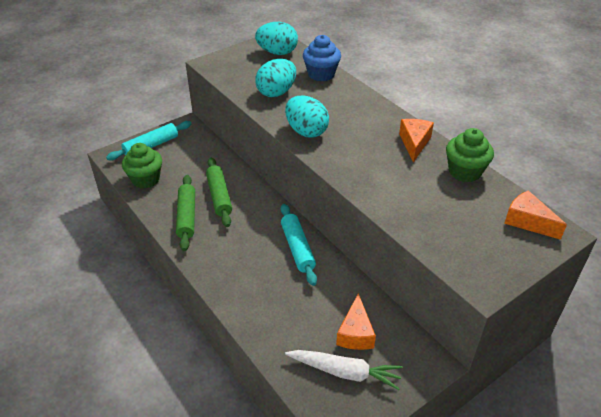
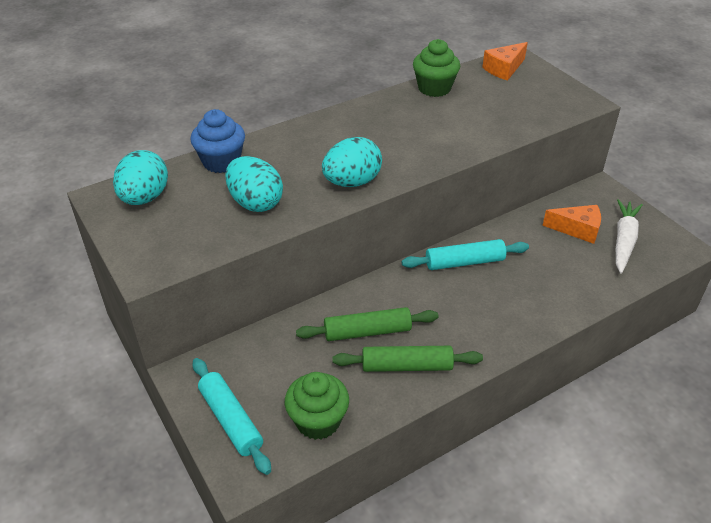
camera: 85 degrees left, 0 degrees up
orange cheese [399,119,434,163] -> none

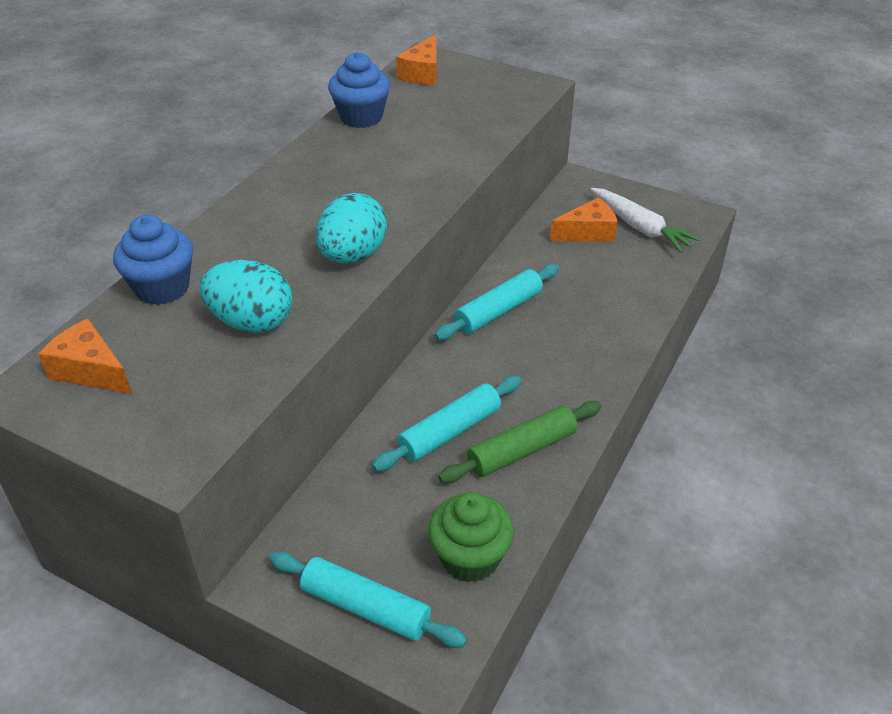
camera: 30 degrees left, 0 degrees up
turquoise egg [113,150,168,205] -> orange cheese [39,319,132,394]
green rolling pin [296,307,438,341] -> turquoise rolling pin [372,376,522,472]
green cupcake [413,39,460,97] -> blue cupcake [328,52,390,128]
white carrot [616,199,643,273] -> white carrot turned 150 degrees clockwise [590,188,701,253]

